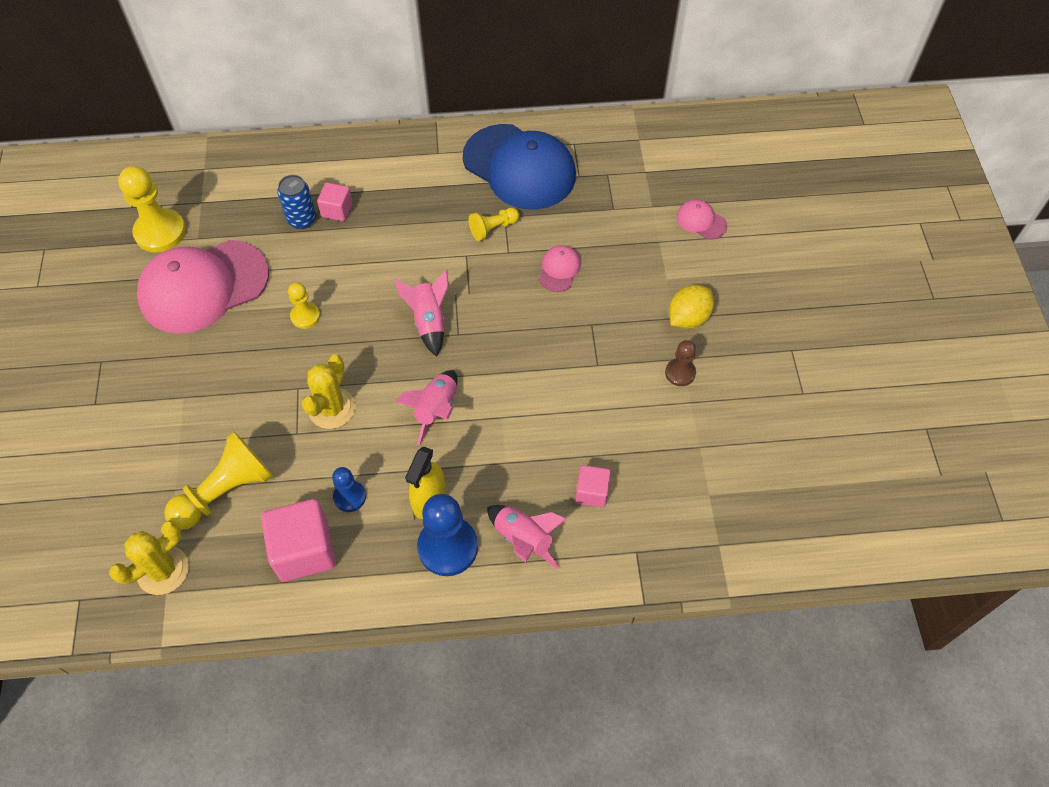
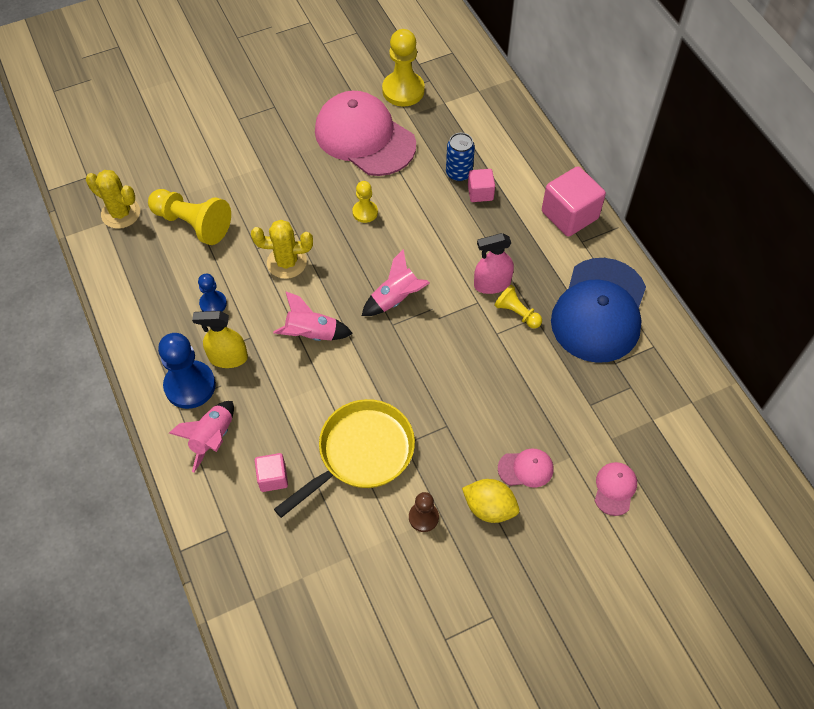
camera: 70 degrees right, 0 degrees up
pink cube [261,499,336,582] -> pink cube moved to [542,166,606,237]
pink cap [539,245,581,292] -> pink cap moved to [498,449,553,488]
none -> yellow pan [274,399,415,518]
none -> pink spray bottle [474,233,514,294]

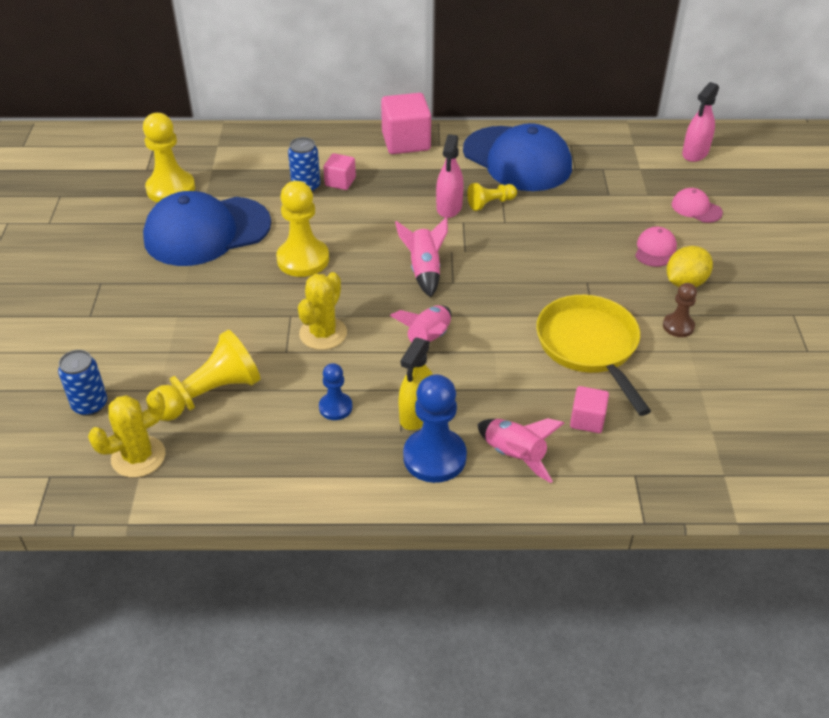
camera: 65 degrees left, 15 degrees down
pink cap [315,91,416,176] -> blue cap [143,191,271,266]
yellow pawn [352,181,378,223] -> yellow pawn [276,181,329,277], size x1.80
none -> blue can [58,350,107,416]
none -> pink spray bottle [682,82,719,162]

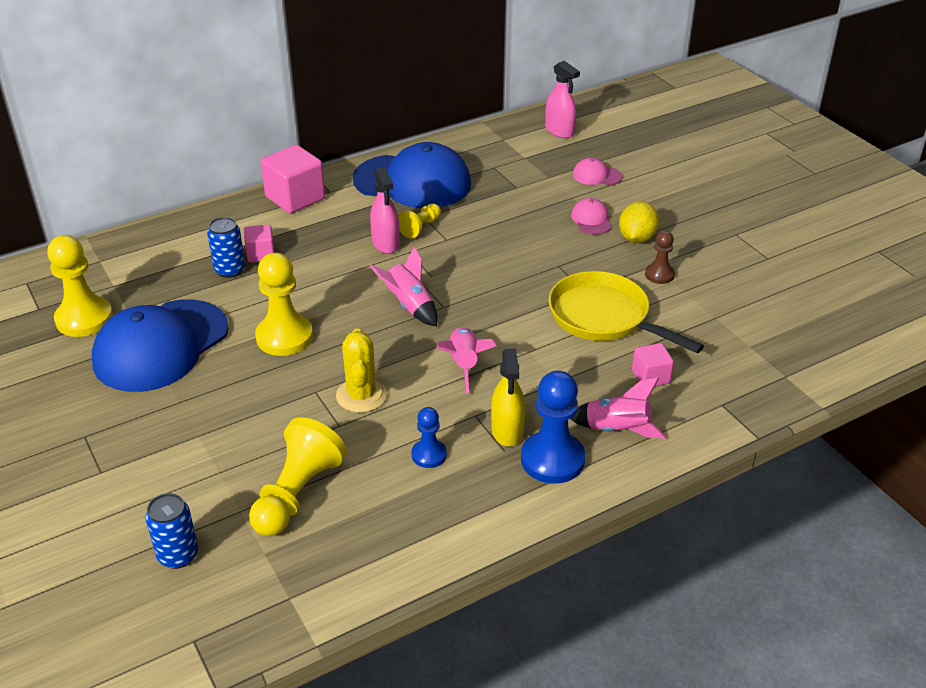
camera: 30 degrees left, 5 degrees down
yellow cactus [88,390,166,478] -> none
pink spray bottle [682,82,719,162] -> pink spray bottle turned 45 degrees counterclockwise [545,61,580,138]

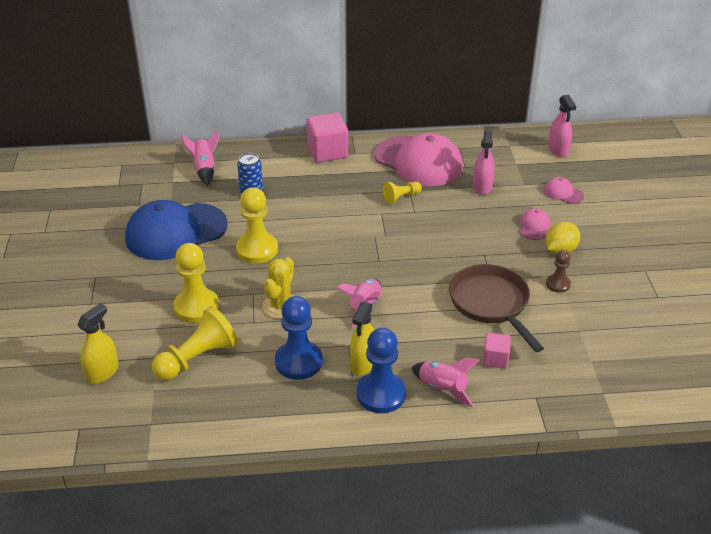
camera: 25 degrees right, 0 degrees up
yellow pawn [47,235,113,337] -> yellow pawn moved to [174,243,219,323]
blue can [145,493,198,569] -> yellow spray bottle [77,303,119,384]
pink cube [244,225,275,263] -> none
blue cap [353,142,471,208] -> pink cap [374,133,463,186]
pink spray bottle [370,167,400,254] -> pink spray bottle moved to [473,130,495,195]
pink rocket [370,247,438,326] -> pink rocket moved to [181,130,219,185]
blue pawn [412,407,447,468] -> blue pawn [275,296,323,380], size x1.80
yellow pan [548,271,704,353] -> brown pan [449,264,544,352]

